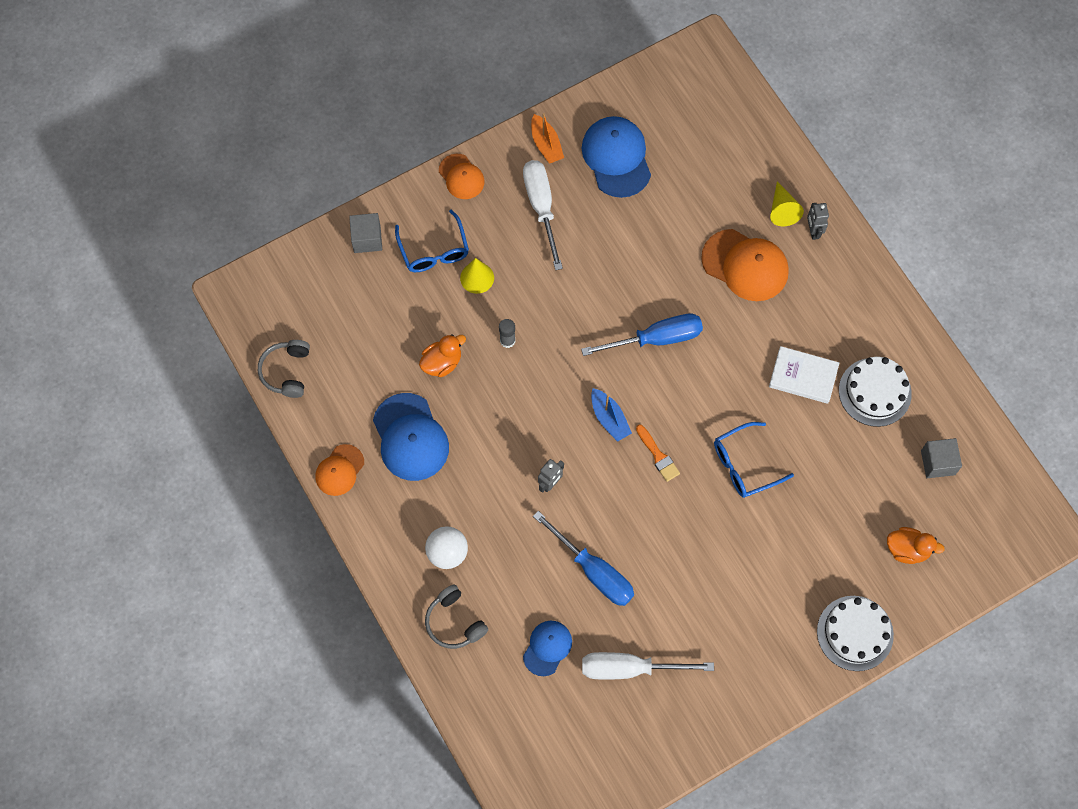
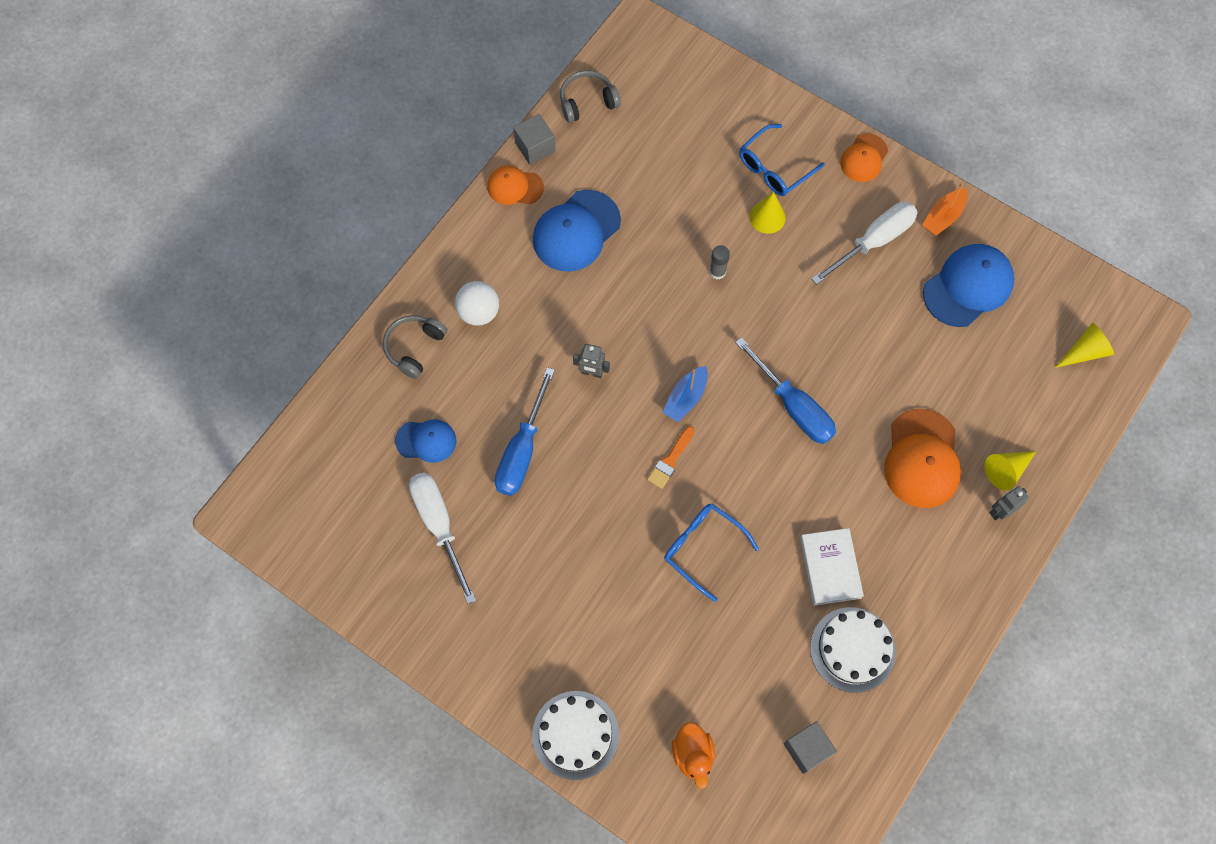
camera: 65 degrees right, 0 degrees up
grey cube [349,213,382,253] -> grey cube moved to [513,114,556,165]
orange duck [419,334,466,377] -> none
none -> yellow cone [1055,323,1114,368]

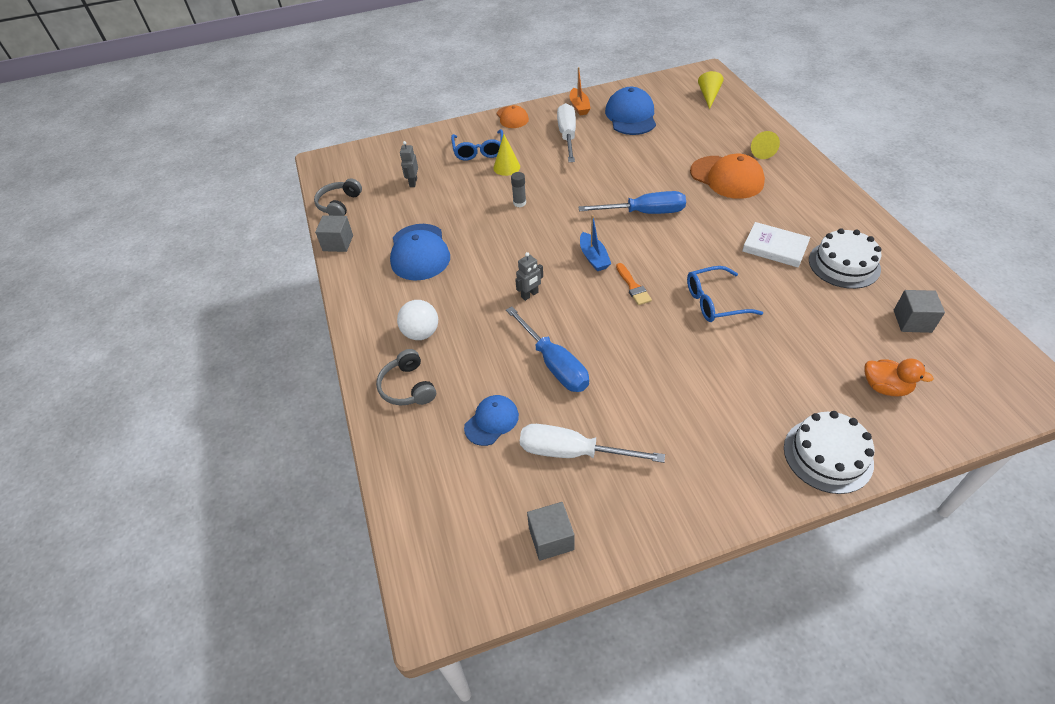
camera: 50 degrees left, 20 degrees down
orange cap [487,166,544,205] -> none
grey robot [990,486,1029,521] -> grey robot moved to [400,141,418,187]
none -> grey cube [527,502,574,561]

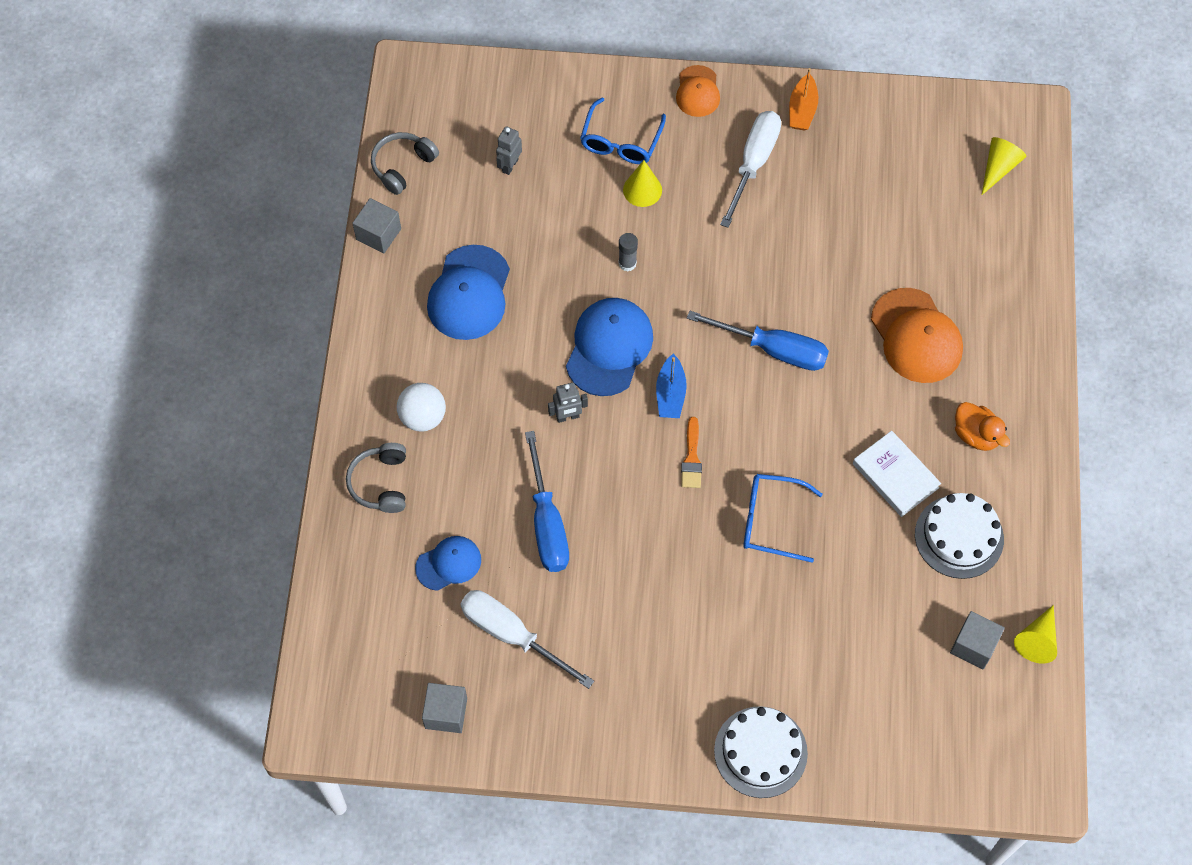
camera: 20 degrees right, 15 degrees up
blue cap [605,87,656,135] -> blue cap moved to [566,298,653,396]
yellow cone [751,131,780,159] -> yellow cone moved to [1014,605,1057,664]
orange duck [864,358,934,396] -> orange duck moved to [955,402,1010,451]

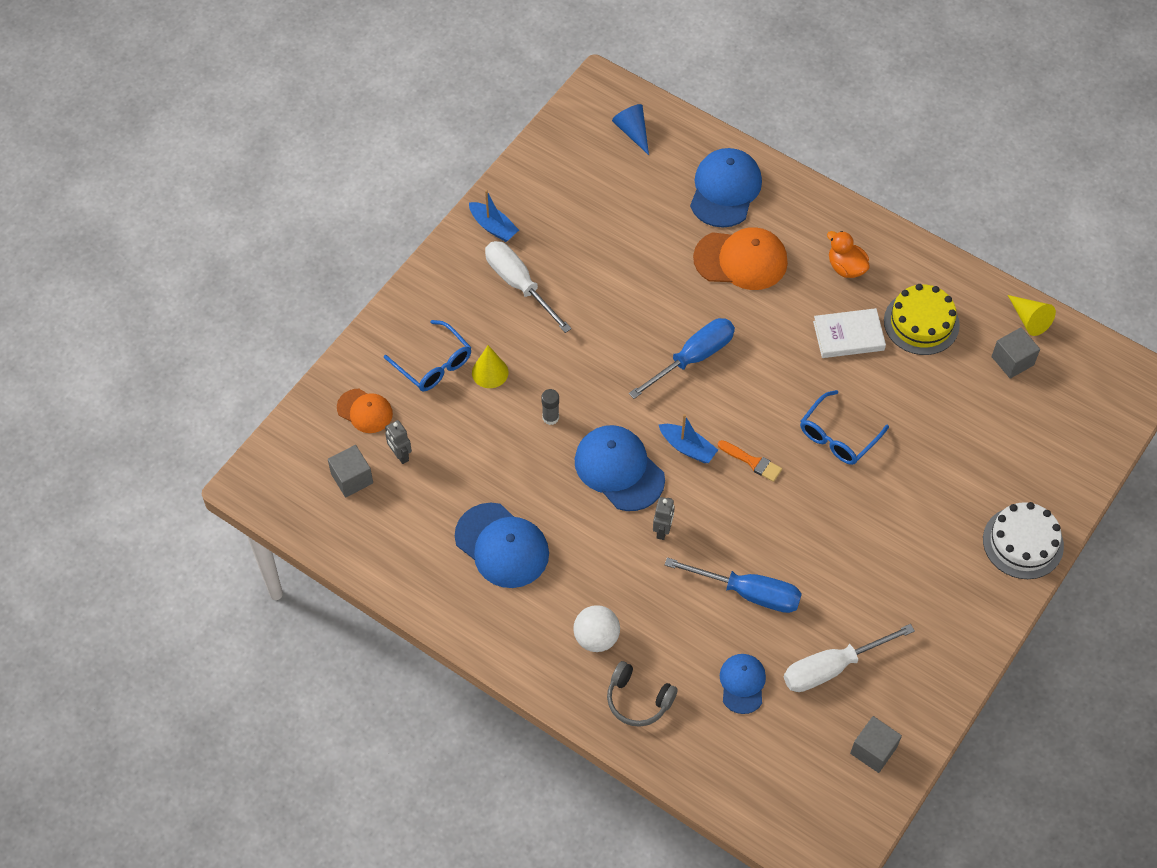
camera: 60 degrees left, 5 degrees down
grey cube [352,198,401,254] -> grey cube moved to [328,445,373,497]
grey headphones [371,132,439,195] -> none
orange cap [676,65,720,117] -> orange cap moved to [337,389,393,433]
orange boat [789,68,818,131] -> blue boat [469,190,519,242]
white cake [915,493,1004,579] -> yellow cake [884,284,960,355]
orange duck [955,402,1010,451] -> orange duck turned 120 degrees counterclockwise [827,231,870,278]
yellow cone [982,137,1026,195] -> blue cone [612,104,649,155]
none -> blue cap [690,148,762,228]

